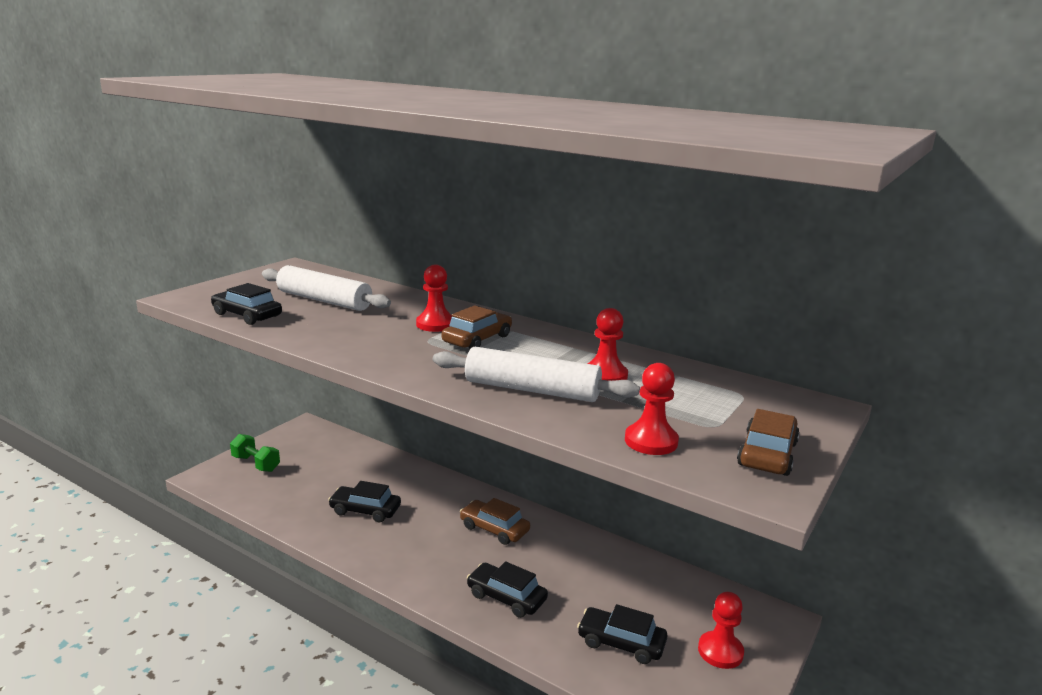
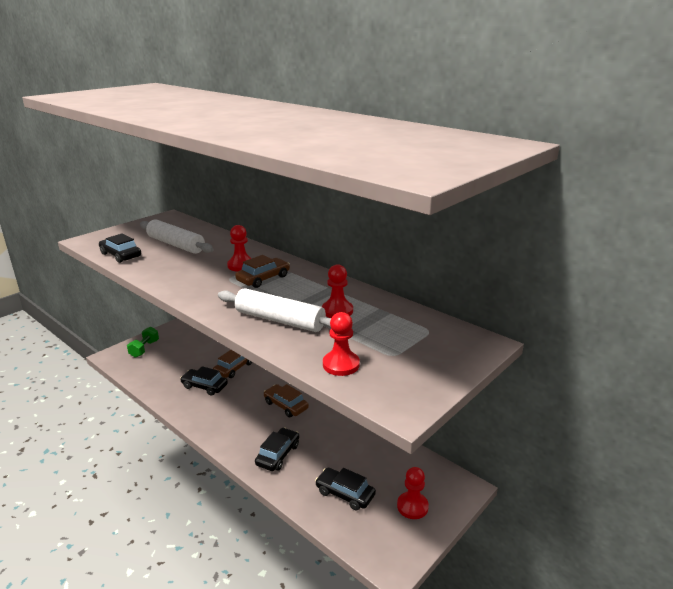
camera: 10 degrees right, 5 degrees up
green dumbbell [230,434,280,472] -> green dumbbell turned 60 degrees clockwise [127,327,159,358]
black car [467,561,548,618] -> black car turned 75 degrees clockwise [255,428,299,471]
brown car [737,409,800,476] -> brown car moved to [213,350,252,378]

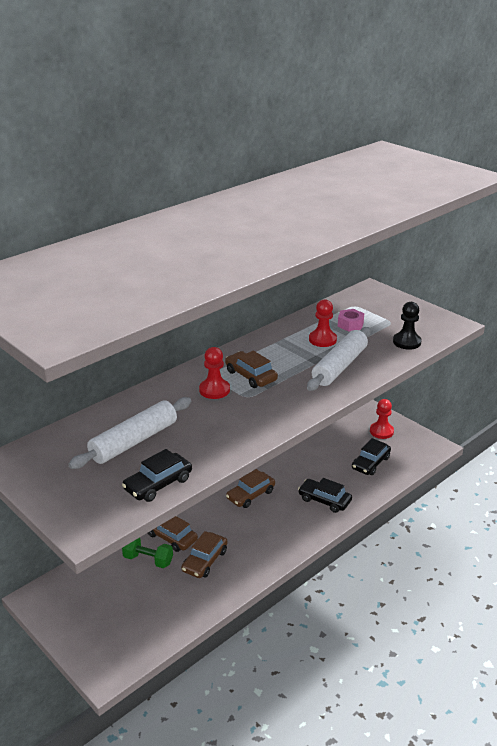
camera: 85 degrees left, 5 degrees up
green dumbbell [127,327,159,358] -> green dumbbell moved to [122,538,173,568]
black car [180,366,228,396] -> brown car [181,531,228,578]
red pawn [323,312,360,376] -> black pawn [393,302,422,350]
none -> pink nut [338,309,364,332]

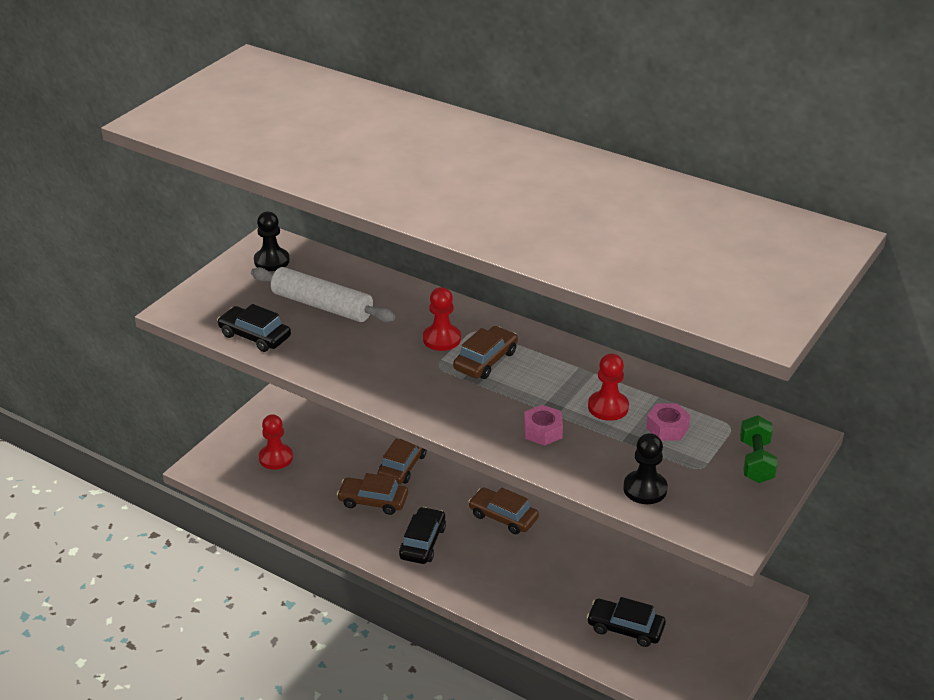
camera: 75 degrees right, 5 degrees up
green dumbbell [122,538,173,568] -> green dumbbell moved to [740,415,777,483]
black car [298,478,352,513] -> black car moved to [399,507,446,564]
white rolling pin [307,327,371,391] -> pink nut [524,405,563,446]
red pawn [370,399,394,439] -> red pawn moved to [259,414,293,470]
none -> black pawn [254,212,290,271]

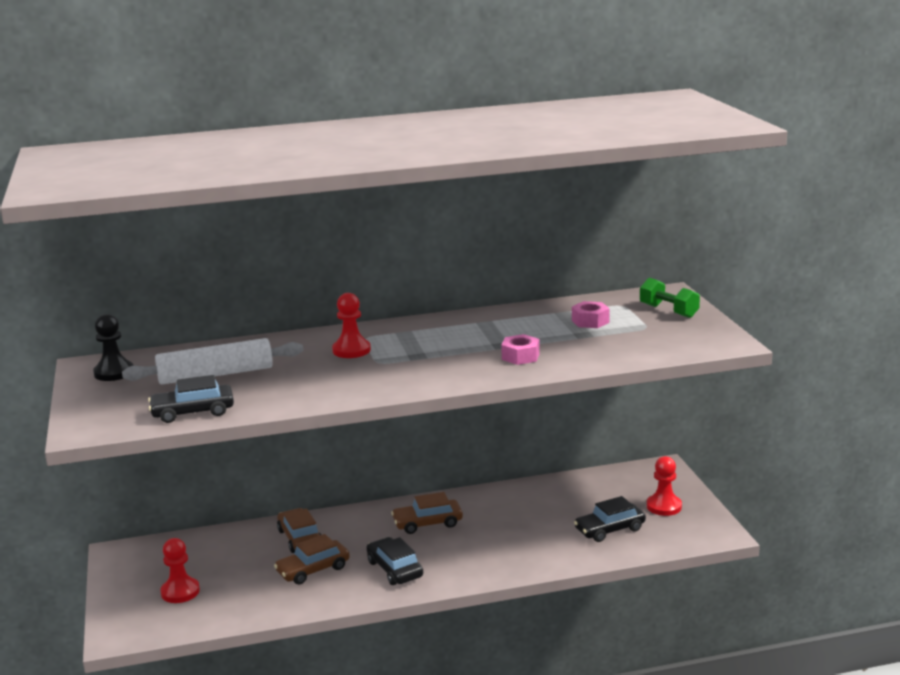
camera: 45 degrees left, 15 degrees down
brown car [453,326,518,379] -> none
red pawn [588,354,629,421] -> red pawn moved to [647,456,682,516]
black pawn [623,433,668,504] -> none

